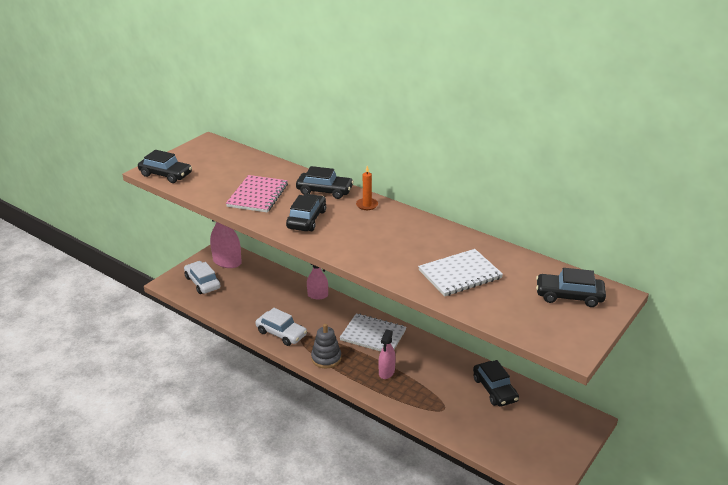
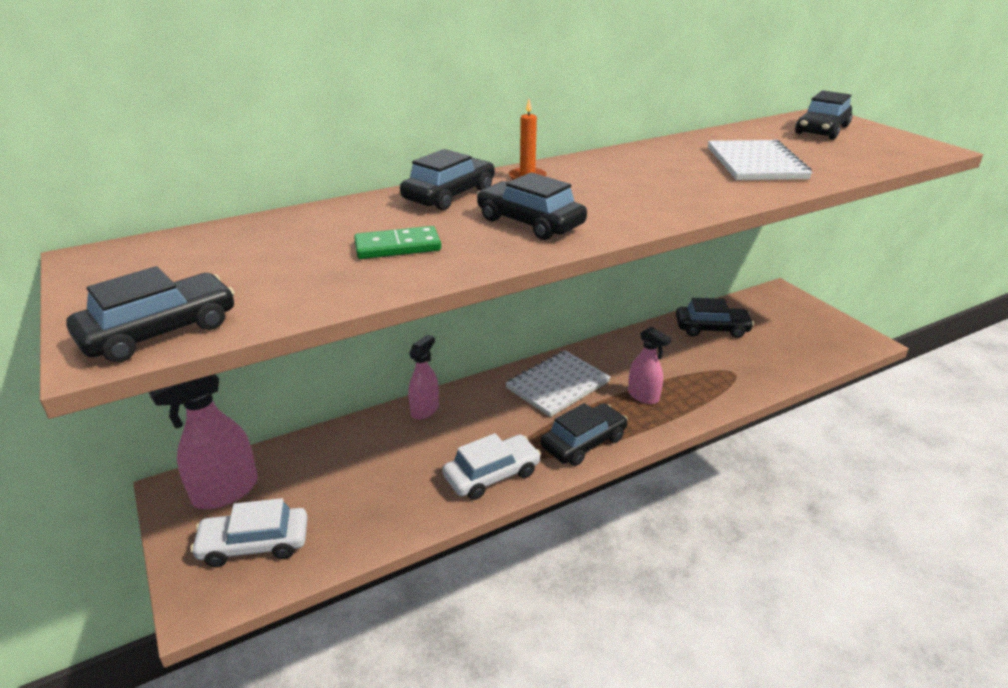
camera: 65 degrees left, 0 degrees up
pink notebook [226,175,288,212] -> green domino [354,226,441,259]
grey stacking toy [311,324,341,369] -> black car [541,403,628,466]

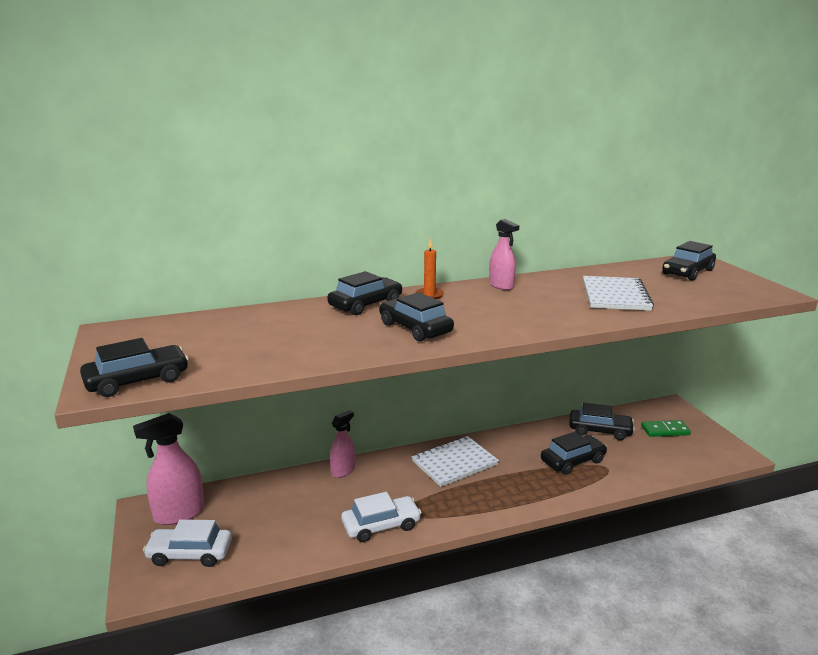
camera: 10 degrees right, 10 degrees down
green domino [354,226,441,259] -> green domino moved to [641,420,691,437]
black car [541,403,628,466] -> black car moved to [541,432,607,475]
pink spray bottle [628,327,672,404] -> pink spray bottle moved to [489,219,519,290]

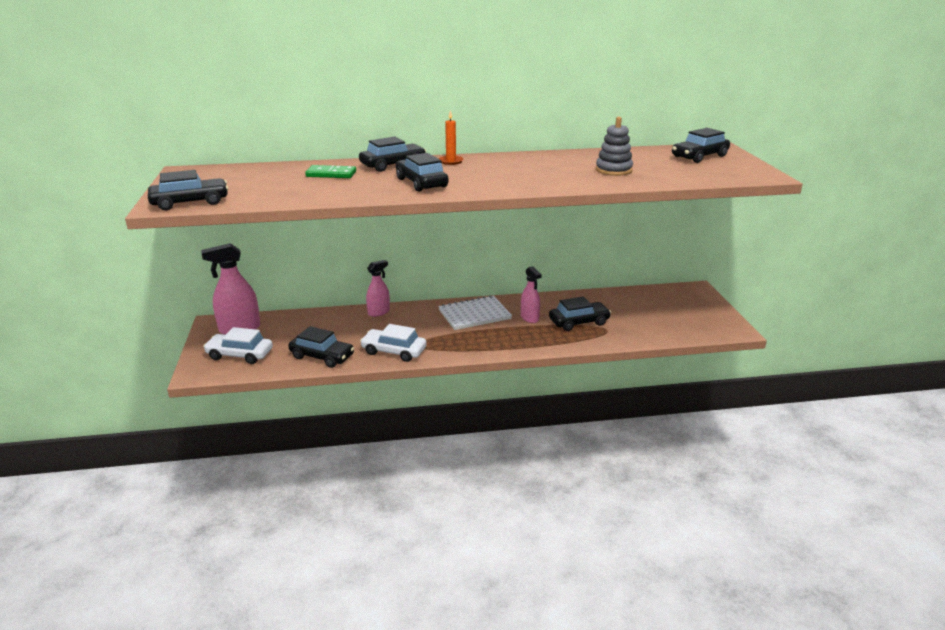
camera: 10 degrees right, 5 degrees up
white car [341,492,422,542] -> white car turned 150 degrees counterclockwise [360,324,427,362]
pink spray bottle [489,219,519,290] -> pink spray bottle moved to [521,266,542,323]
black car [569,403,635,440] -> black car moved to [288,326,354,368]
white notebook [583,276,654,311] -> grey stacking toy [596,117,633,176]
green domino [641,420,691,437] -> green domino moved to [305,165,356,178]

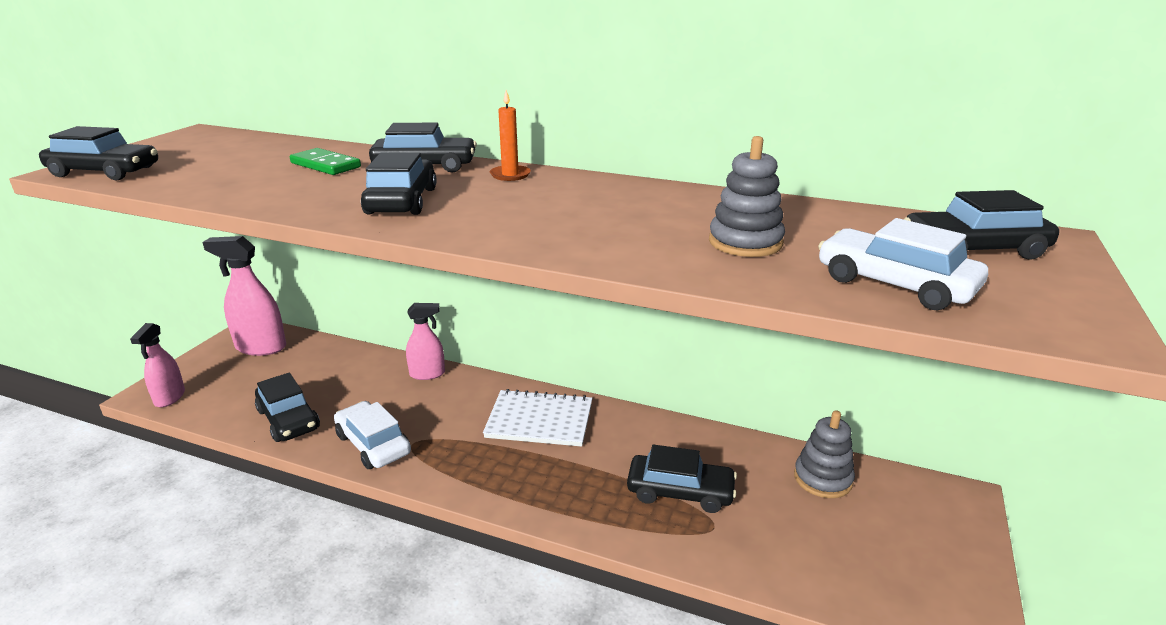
camera: 30 degrees right, 0 degrees up
white car [203,327,273,364] -> white car moved to [818,218,988,310]
pink spray bottle [521,266,542,323] -> pink spray bottle moved to [130,323,185,407]
none -> grey stacking toy [794,411,855,498]

